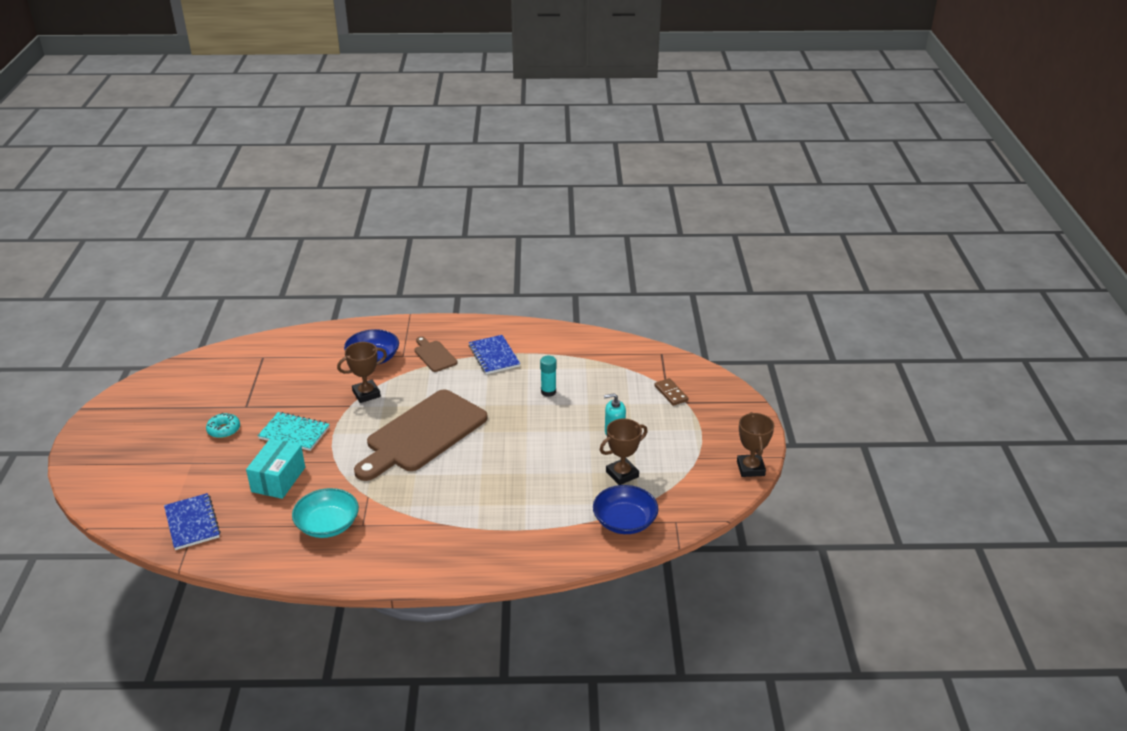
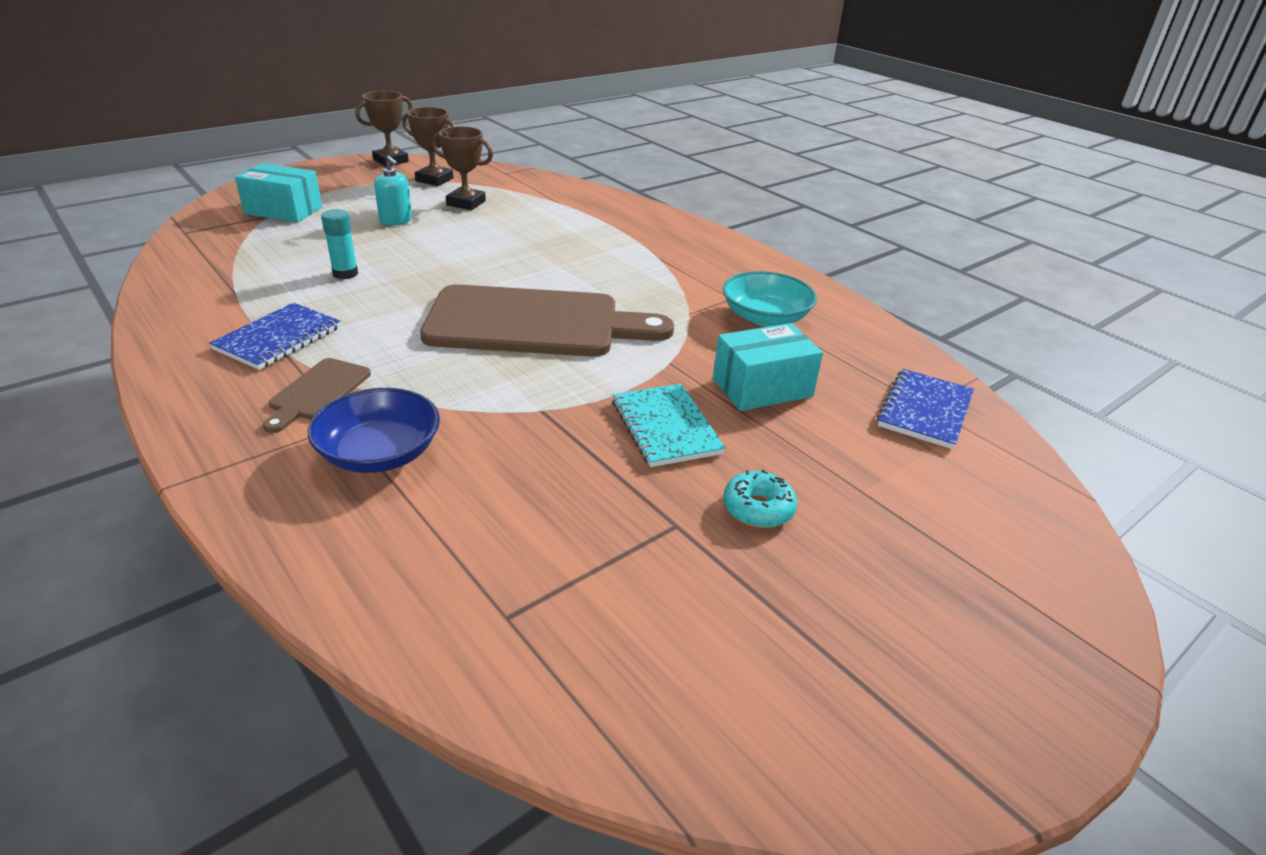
camera: 130 degrees left, 0 degrees up
brown trophy [337,342,387,403] -> brown trophy moved to [402,107,455,186]
blue bowl [593,485,658,534] -> none
brown domino [654,378,689,406] -> turquoise box [235,163,322,223]

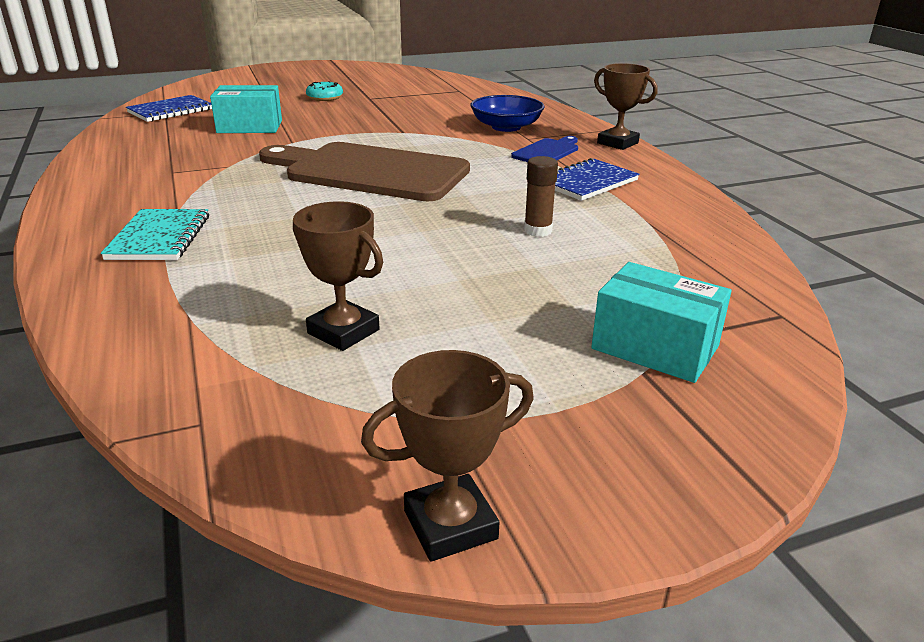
camera: 160 degrees left, 5 degrees down
brown cutting board [263,358,371,433] -> blue cutting board [511,136,578,162]
turquoise glue stick [321,209,358,279] -> brown glue stick [524,156,558,237]
turquoise soap dispenser [374,156,412,226] -> none
brown trophy [402,107,455,186] -> brown trophy moved to [594,63,657,150]
turquoise notebook [612,384,726,467] -> turquoise notebook moved to [101,209,209,260]
turquoise bowl [723,271,817,327] -> none

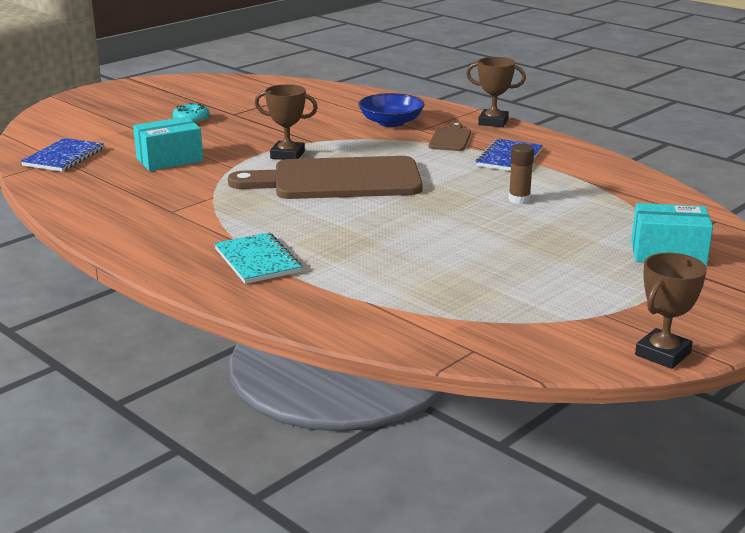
camera: 25 degrees left, 5 degrees down
brown trophy [293,201,383,351] -> brown trophy moved to [255,84,318,160]
blue cutting board [511,136,578,162] -> brown cutting board [429,122,471,151]

